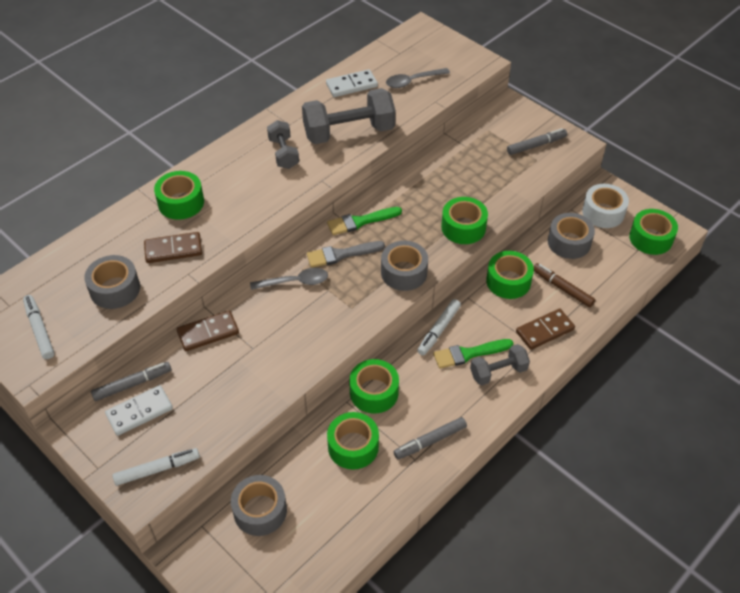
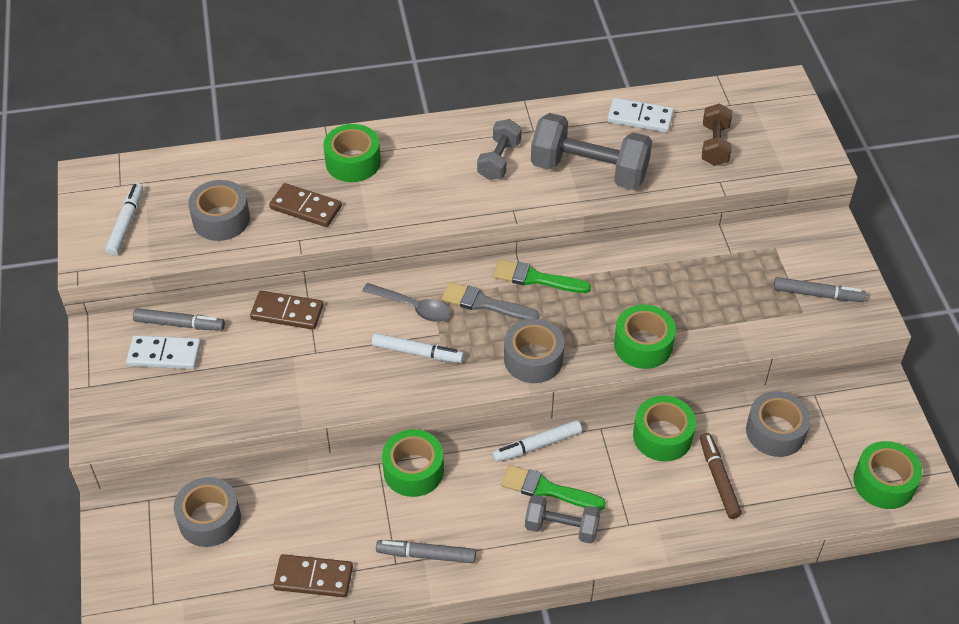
camera: 35 degrees right, 0 degrees up
white marker [112,448,200,486] -> white marker moved to [372,333,464,363]
green tape [327,412,379,470] -> none
grey spoon [386,68,450,88] -> brown dumbbell [702,103,732,166]
brown domino [516,309,575,350] -> brown domino moved to [273,554,353,598]
white tape [582,184,629,228] -> none

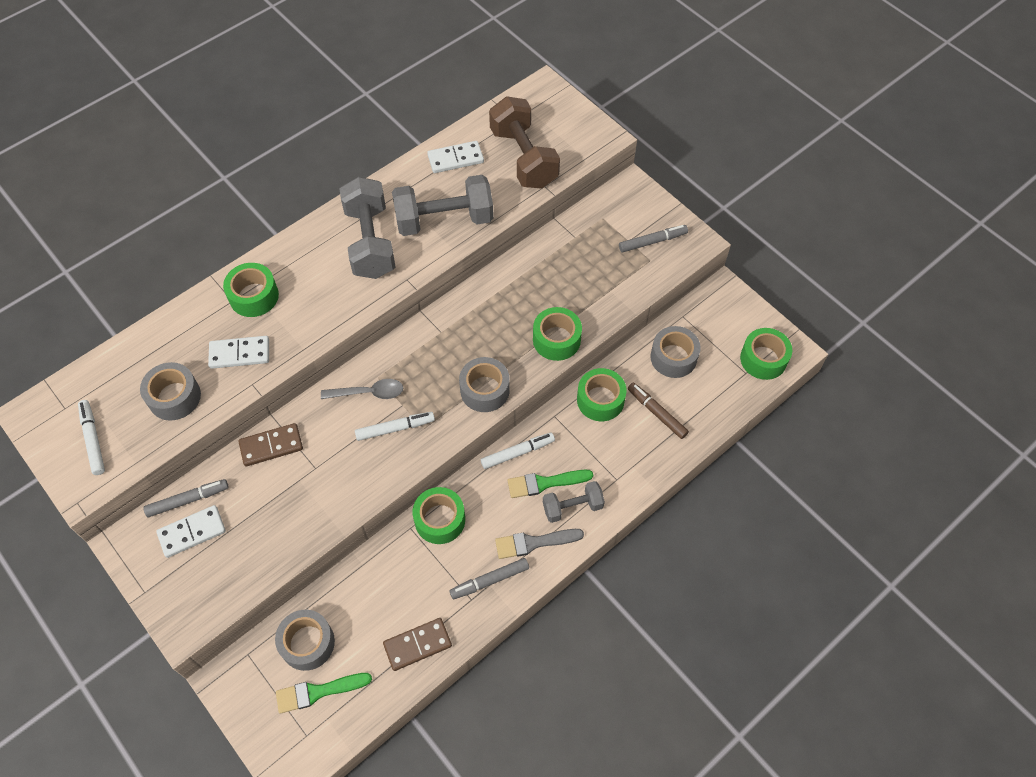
camera: 30 degrees left, 10 degrees up
brown domino [269,183,342,227] -> white domino [208,336,269,369]
grey brush [441,282,539,320] -> grey brush moved to [495,529,584,559]
grey dumbbell [477,119,522,180] -> grey dumbbell [339,177,396,279], size x1.77
white marker [492,420,582,462] -> white marker turned 150 degrees counterclockwise [481,433,555,469]
green brush [493,259,591,293] -> green brush moved to [276,673,372,714]
brown dumbbell [702,103,732,166] -> brown dumbbell [489,96,560,189], size x1.77

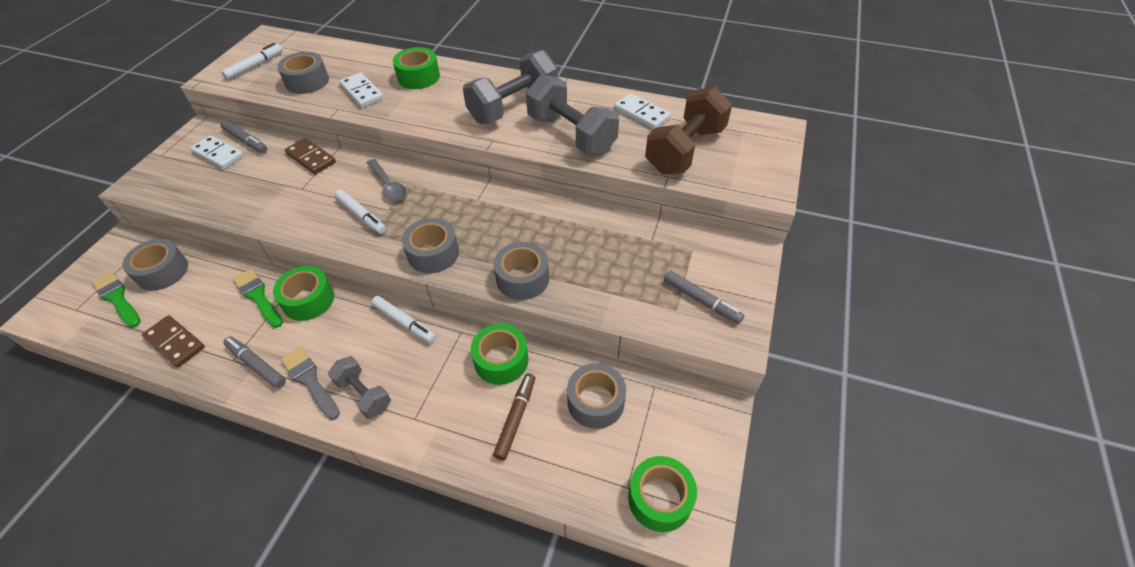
camera: 60 degrees right, 10 degrees down
green brush [507,470,593,498] -> green brush moved to [233,269,283,328]
green tape [533,307,582,361] -> grey tape [494,242,549,300]

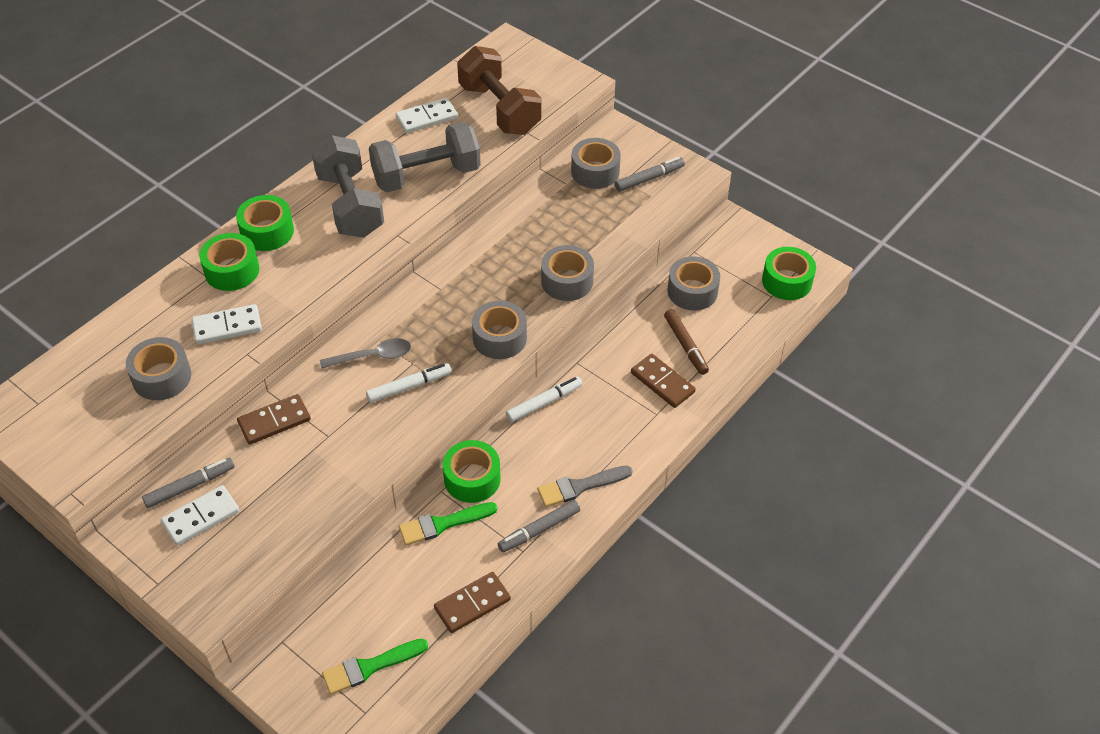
camera: 70 degrees left, 0 degrees up
grey tape [122,239,188,291] -> grey tape moved to [571,138,621,189]
white marker [221,43,283,80] -> none
grey dumbbell [328,356,391,419] -> none
green tape [471,324,529,385] -> green tape moved to [236,195,294,251]
brown marker [493,373,535,460] -> brown marker turned 150 degrees counterclockwise [664,309,709,375]
none -> brown domino [631,354,696,408]

